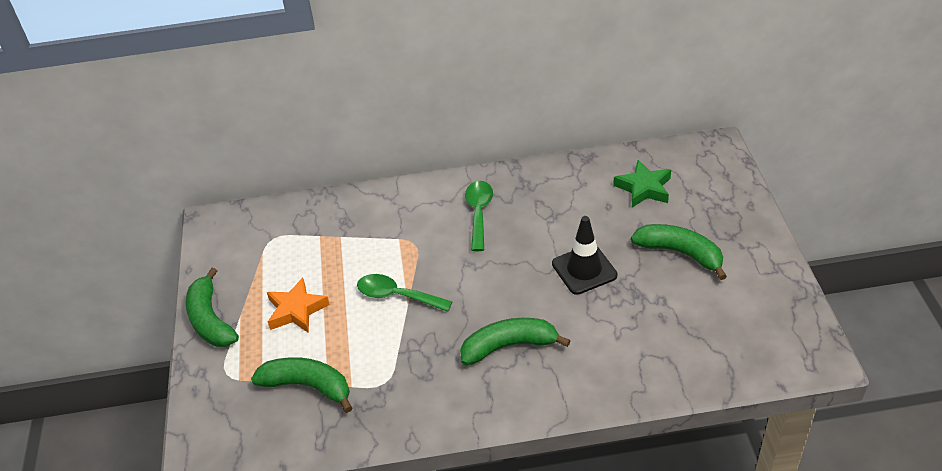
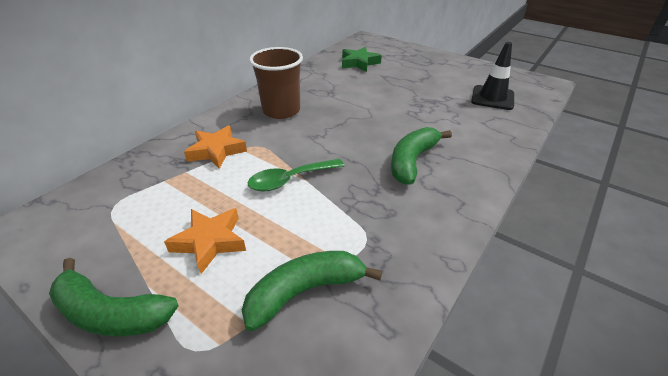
camera: 50 degrees left, 5 degrees down
green spoon [465,181,493,251] -> brown cup [249,47,303,119]
black traffic cone [552,216,618,295] -> black traffic cone moved to [471,42,514,110]
green banana [631,224,727,280] -> none
none -> orange star [184,126,247,169]

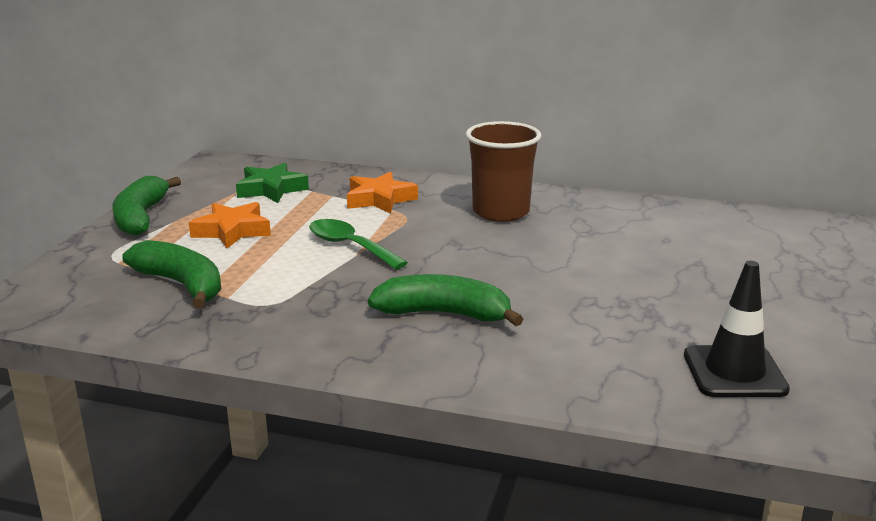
camera: 70 degrees right, 15 degrees down
green star [342,47,382,72] -> green star moved to [236,163,309,203]

